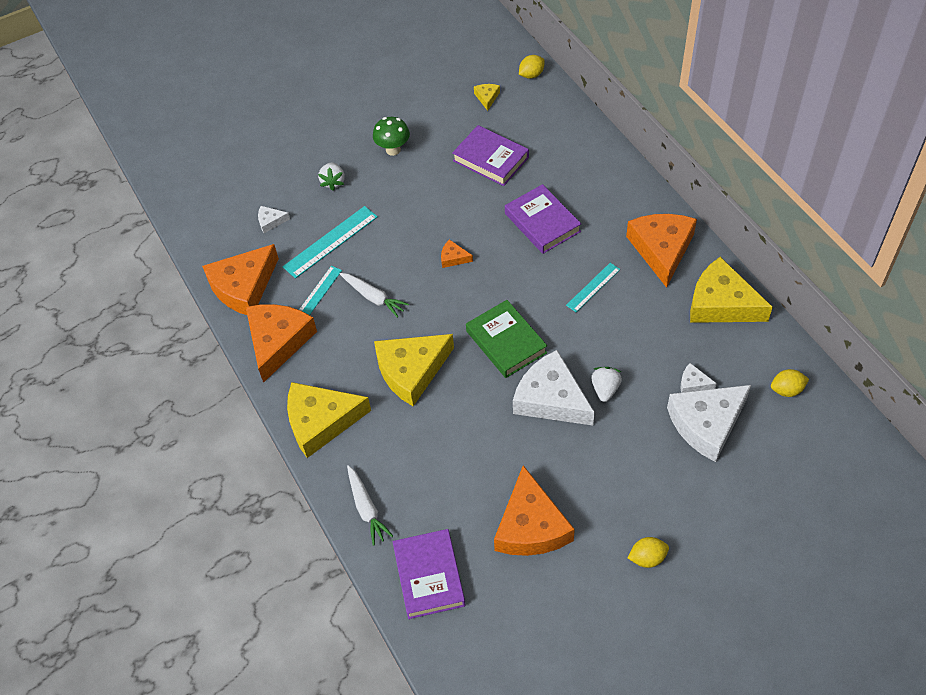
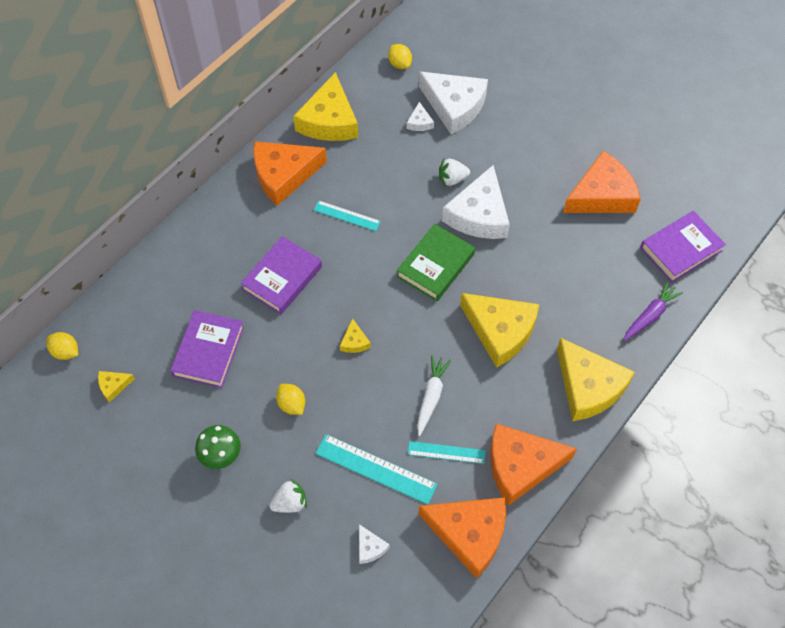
camera: 115 degrees left, 5 degrees up
white carrot [347,465,393,546] -> purple carrot [623,281,683,341]
orange cheese [441,239,473,268] -> yellow cheese [340,318,371,353]
yellow lemon [628,537,669,568] -> yellow lemon moved to [276,384,305,415]

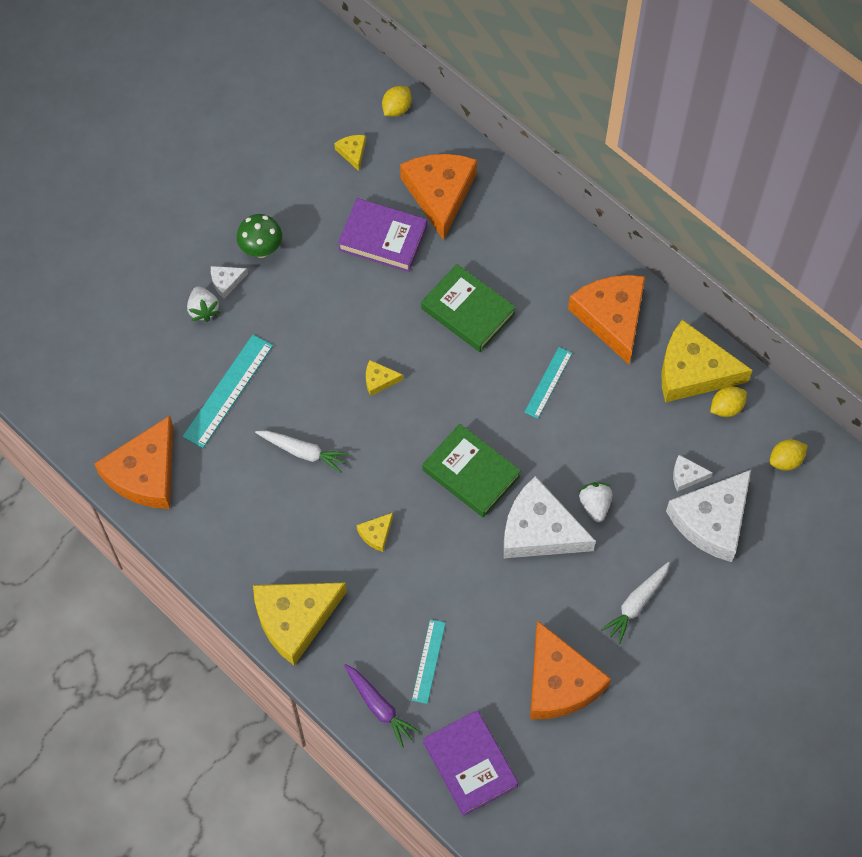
camera: 95 degrees right, 5 degrees up
purple book [240,236,322,314] -> green book [421,264,516,352]
yellow lemon [276,384,305,415] -> yellow lemon moved to [710,386,747,417]
white cheese [359,524,390,564] -> white cheese moved to [211,266,248,299]
turquoise ruler [408,441,486,464] -> turquoise ruler moved to [412,619,446,704]
yellow cheese [460,293,539,368] -> yellow cheese [357,513,393,552], size x0.43
orange cheese [490,424,577,505] -> orange cheese moved to [400,154,477,240]
none -> white carrot [601,562,670,644]

